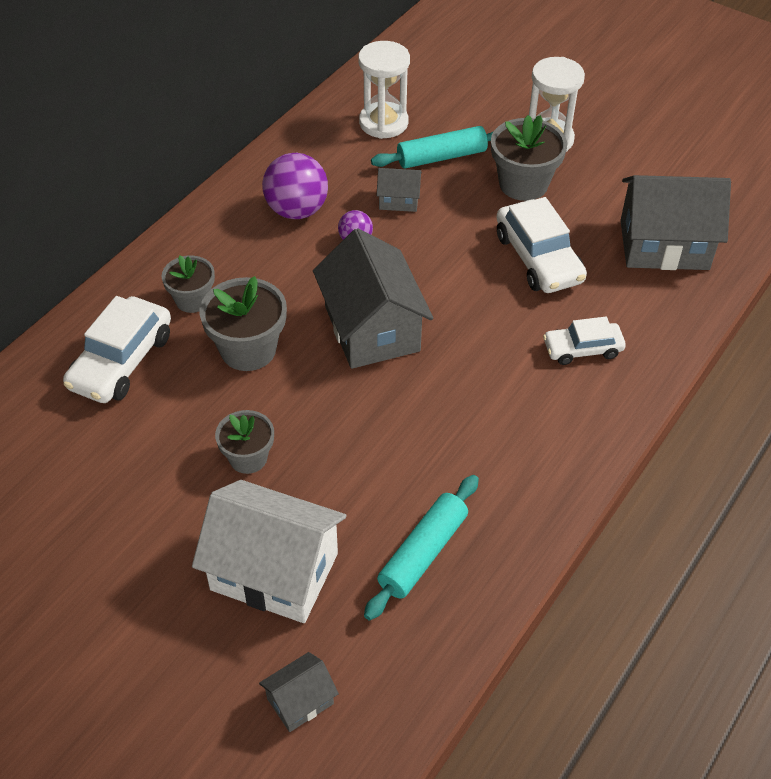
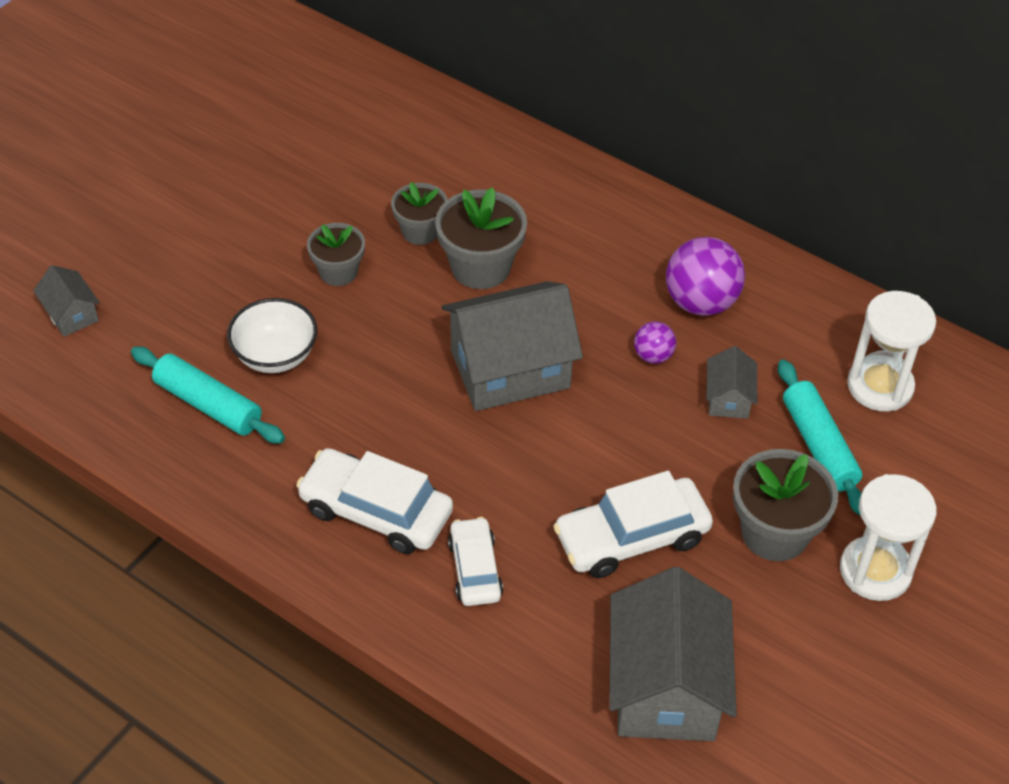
camera: 90 degrees right, 0 degrees up
white car [63,296,171,403] -> white car moved to [296,448,453,554]
grey flower pot [161,255,215,313] -> grey flower pot moved to [391,182,448,245]
white house [192,480,346,623] -> none
none -> white bowl [227,298,317,373]

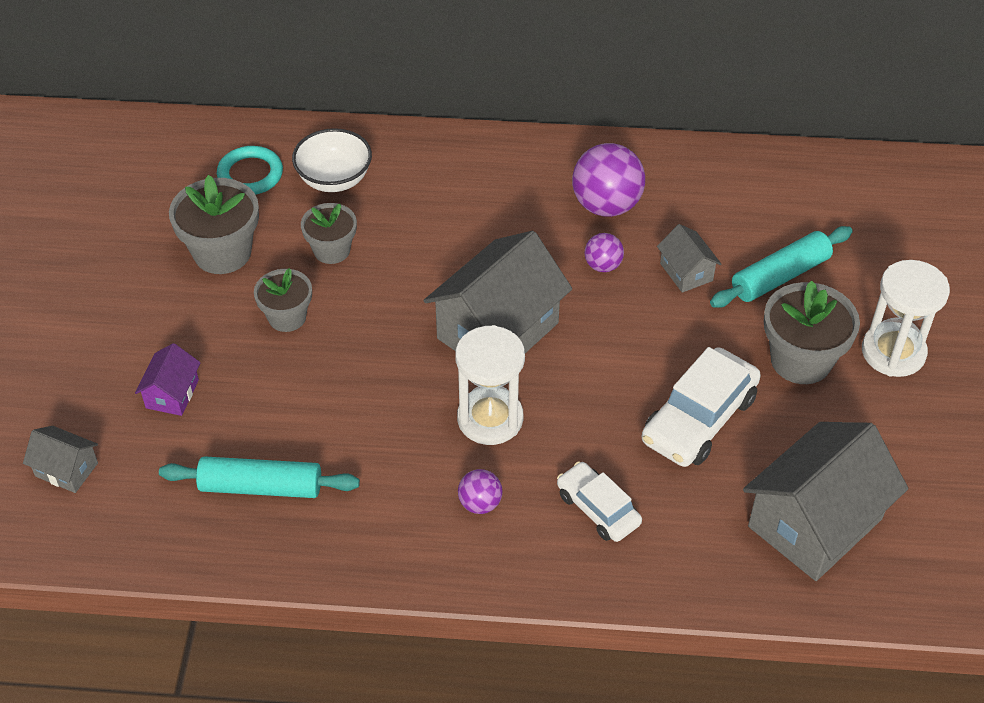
camera: 30 degrees left, 0 degrees up
white bowl [227,298,317,373] -> white bowl moved to [292,128,372,192]
white car [296,448,453,554] -> purple ball [458,469,502,514]
grey flower pot [435,187,527,289] -> grey flower pot moved to [169,175,259,274]
grey house [609,567,737,741] -> grey house turned 75 degrees clockwise [743,422,908,581]
turquoise rolling pin [778,359,862,516] -> turquoise rolling pin turned 75 degrees counterclockwise [710,226,853,308]
white hourglass [847,291,936,411] -> white hourglass moved to [455,325,525,445]
none -> purple house [135,343,201,416]
none -> turquoise ring [217,146,283,195]

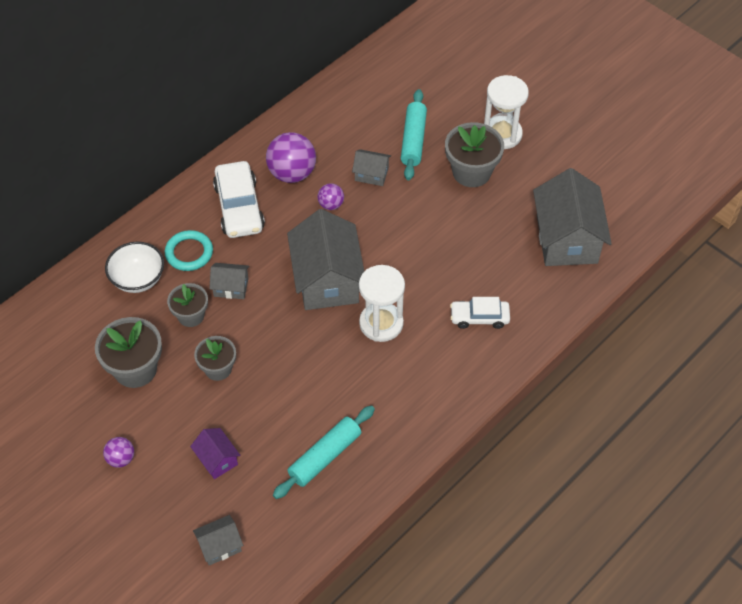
camera: 50 degrees left, 5 degrees up
turquoise ring [217,146,283,195] -> turquoise ring moved to [165,230,213,271]
purple ball [458,469,502,514] -> purple ball moved to [103,437,134,468]
white car [642,347,761,467] -> white car moved to [213,161,265,238]
none -> grey house [209,263,249,299]

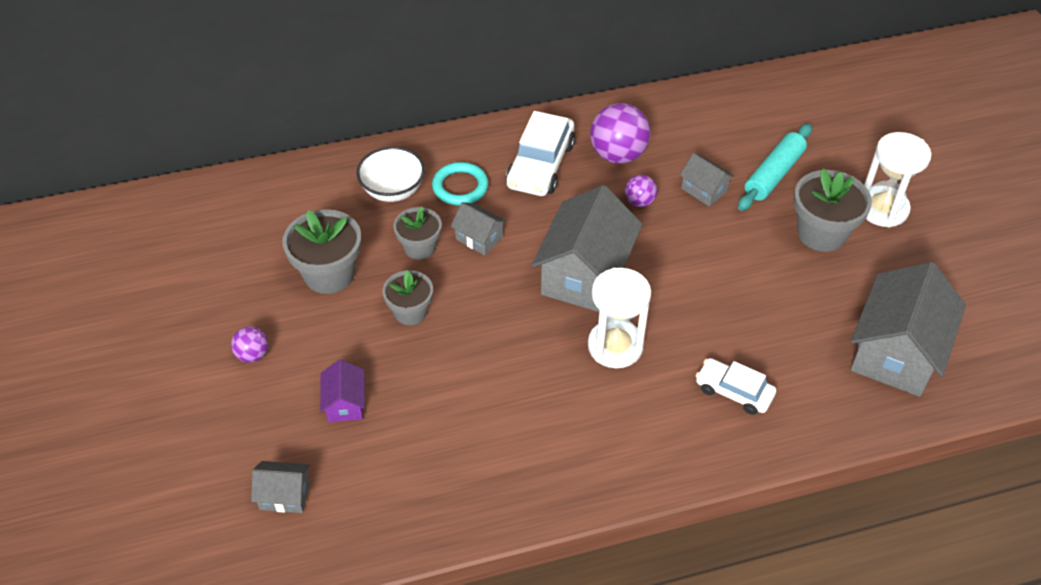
camera: 30 degrees right, 5 degrees down
turquoise rolling pin [273,406,375,499] -> none

